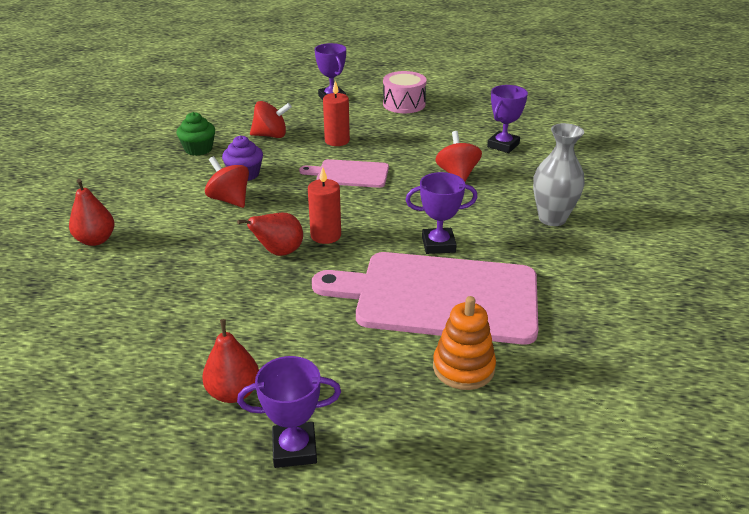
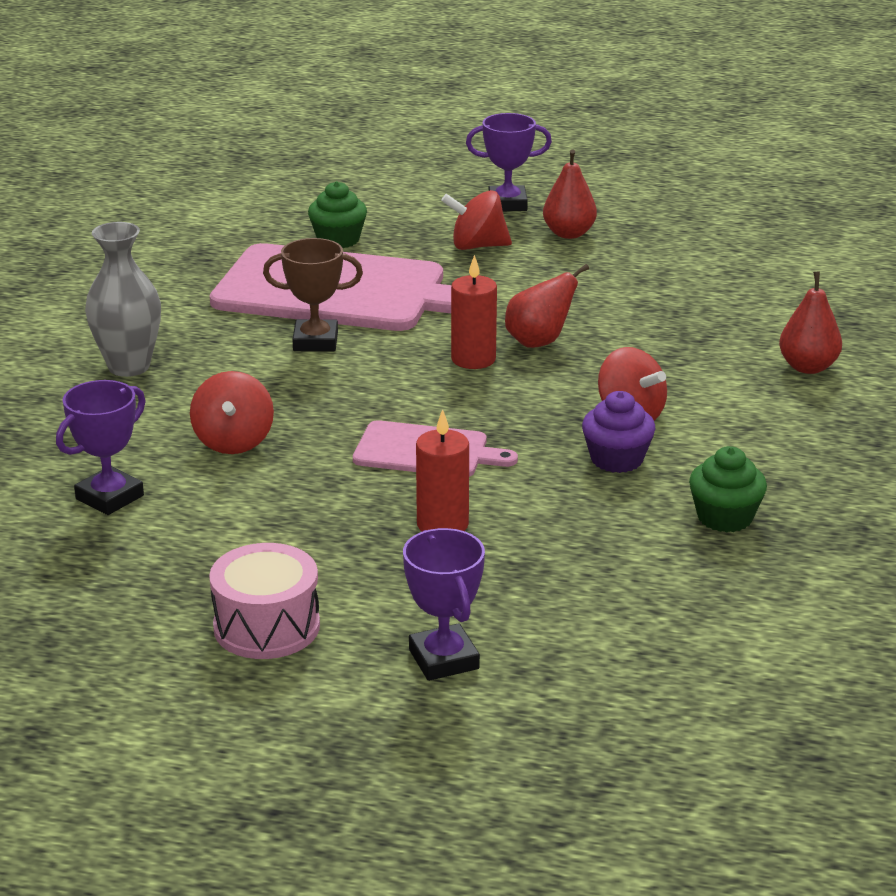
camera: 175 degrees left, 5 degrees down
red spinning top [250,101,292,138] -> red spinning top moved to [441,190,512,250]
purple trophy [406,172,478,254] -> brown trophy [263,238,363,351]
orange stacking toy [433,296,496,390] -> green cupcake [308,181,367,248]

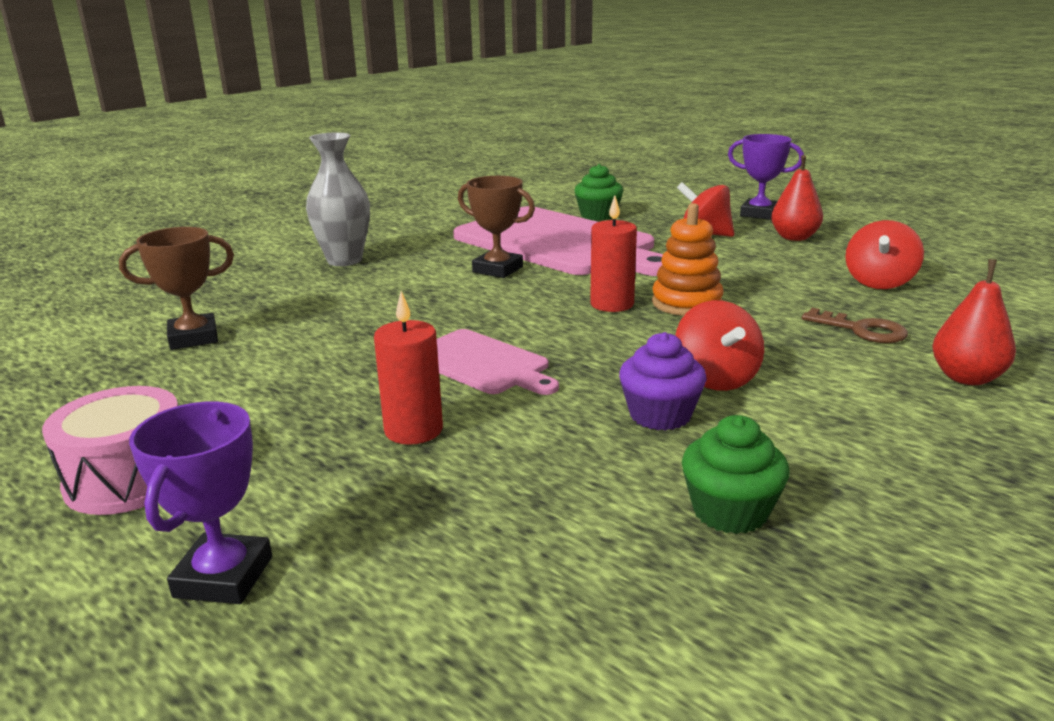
camera: 30 degrees right, 5 degrees down
purple trophy [56,380,146,515] -> brown trophy [119,227,234,350]
red spinning top [190,371,274,454] -> red spinning top moved to [845,220,924,289]
red pear [505,264,589,348] -> orange stacking toy [652,203,724,316]
none -> brown key [802,308,908,343]

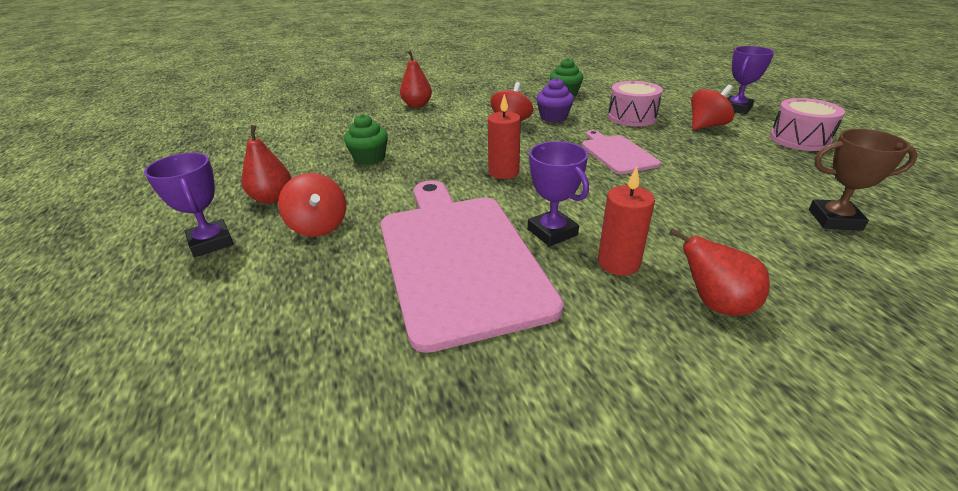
camera: 150 degrees left, 10 degrees up
grey vase [306,132,370,266] -> red pear [669,228,770,316]
red candle [374,291,443,445] -> red candle moved to [598,166,655,275]
brown trophy [458,176,535,278] -> purple trophy [528,141,589,247]
green cupcake [574,164,623,221] -> green cupcake moved to [344,114,388,165]
orange stacking toy [652,203,724,316] -> none
brown key [802,308,908,343] -> none
red spinning top [845,220,924,289] -> red spinning top moved to [691,85,734,130]
none -> pink drum [608,81,663,127]

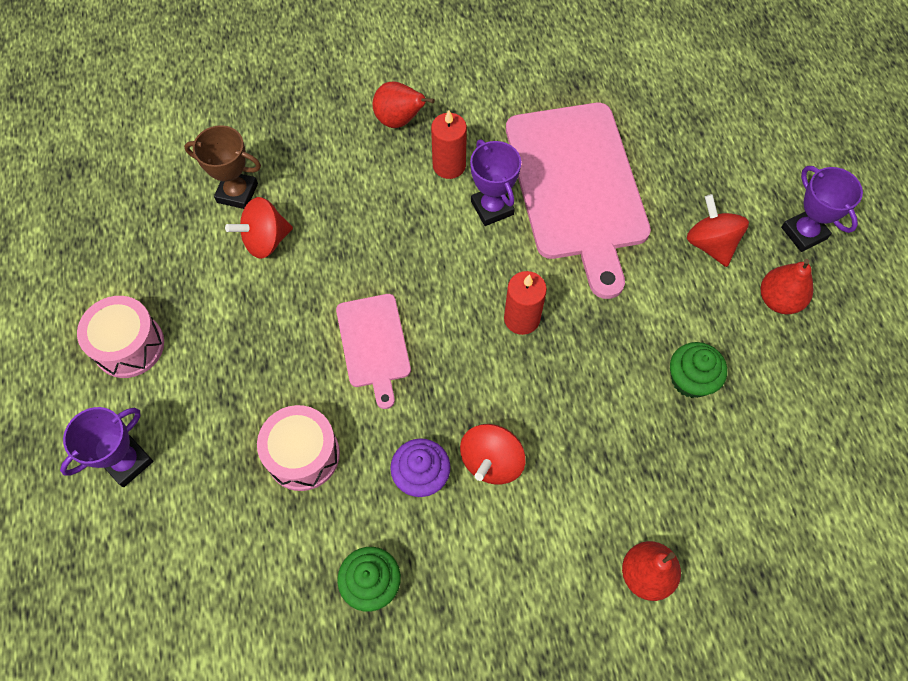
camera: 175 degrees left, 30 degrees up
red spinning top [691,85,734,130] -> red spinning top moved to [225,197,293,259]

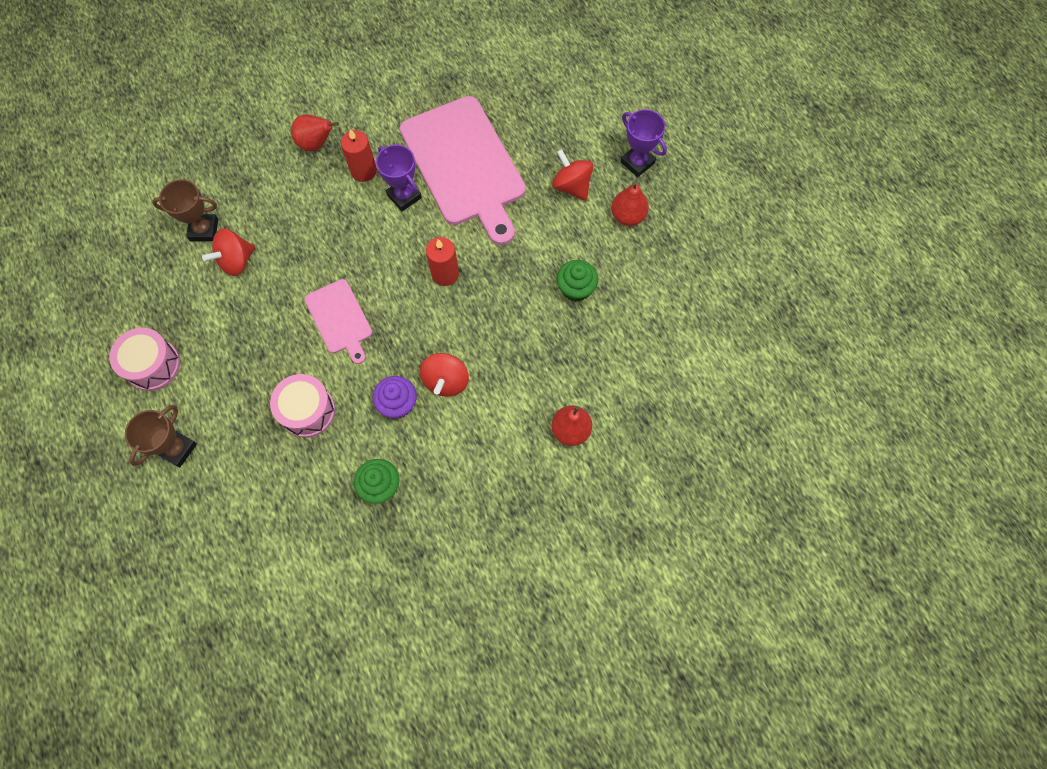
camera: 15 degrees left, 5 degrees up
purple trophy [60,407,153,487] -> brown trophy [125,405,197,468]

